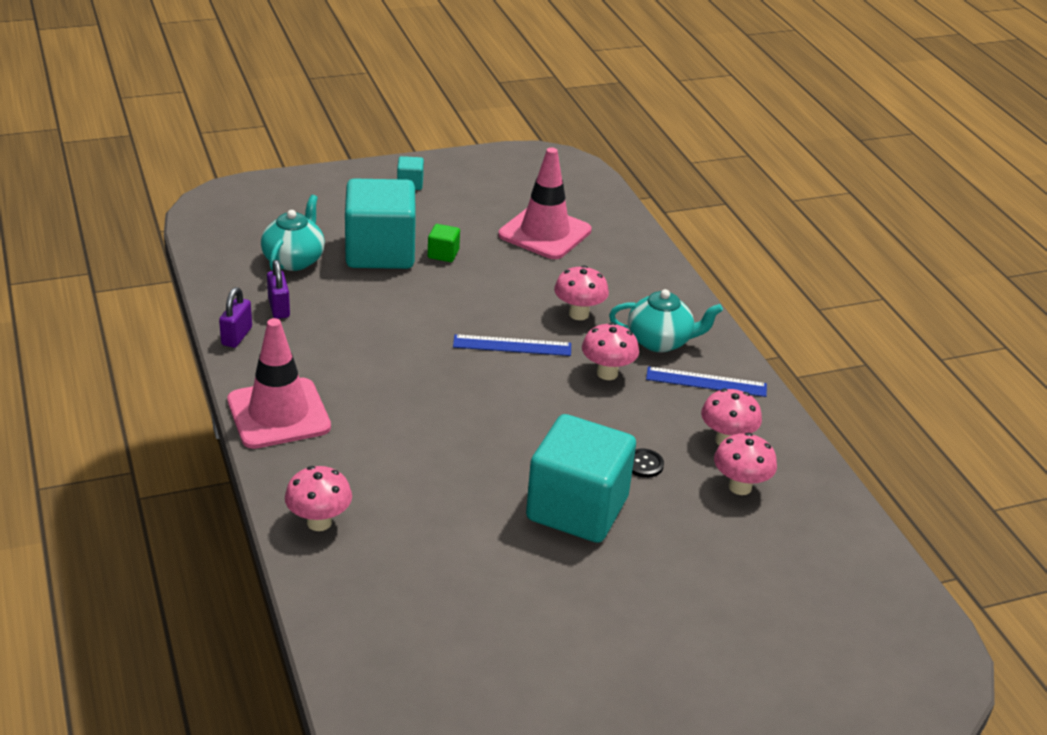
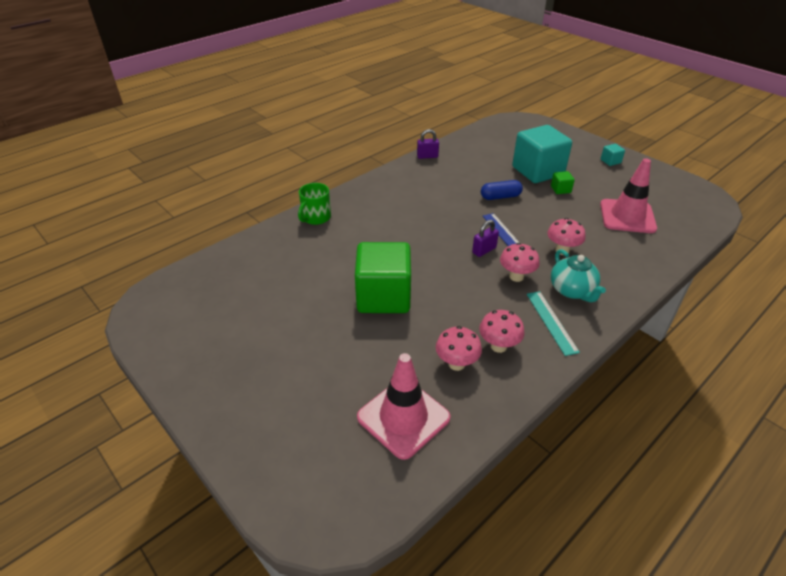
camera: 70 degrees right, 5 degrees up
pink traffic cone [227,318,331,449] -> pink traffic cone moved to [357,353,451,460]
turquoise teapot [261,195,325,271] -> none
purple padlock [267,260,290,319] -> purple padlock moved to [472,220,499,257]
pink mushroom [285,466,352,531] -> green mug [298,183,331,225]
turquoise cube [526,414,636,543] -> green cube [355,242,411,313]
black button [632,448,664,478] -> none
blue ruler [646,366,767,397] -> turquoise ruler [527,291,580,356]
none -> blue capsule [481,180,523,200]

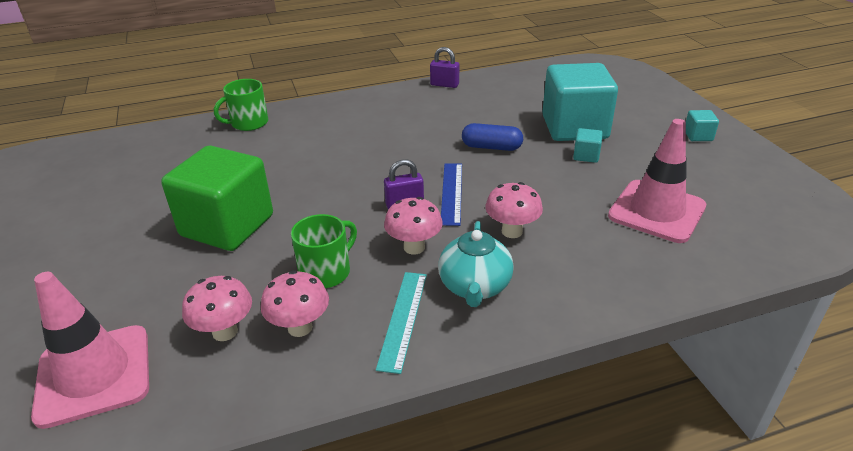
camera: 25 degrees right, 5 degrees down
green cube [551,171,575,194] -> turquoise cube [573,128,603,163]
none -> green mug [291,214,357,288]

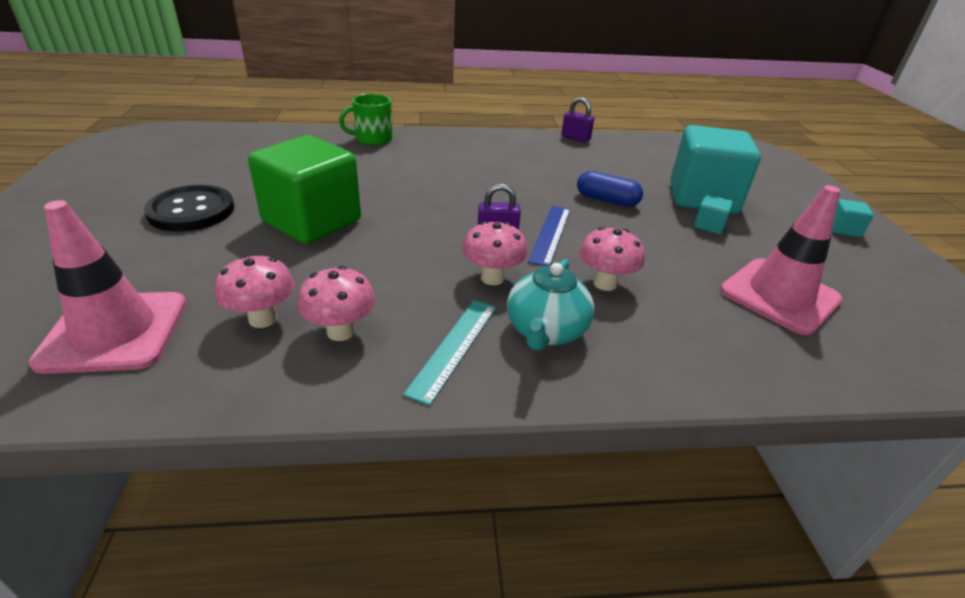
camera: 10 degrees right, 0 degrees up
green mug [291,214,357,288] -> none
none -> black button [144,185,234,232]

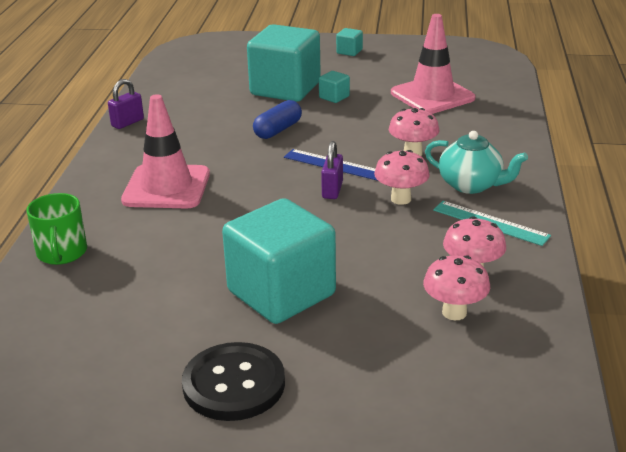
camera: 75 degrees left, 5 degrees down
pink traffic cone [29,200,186,374] -> pink traffic cone moved to [121,94,210,209]
green cube [248,135,361,244] -> turquoise cube [222,198,336,324]

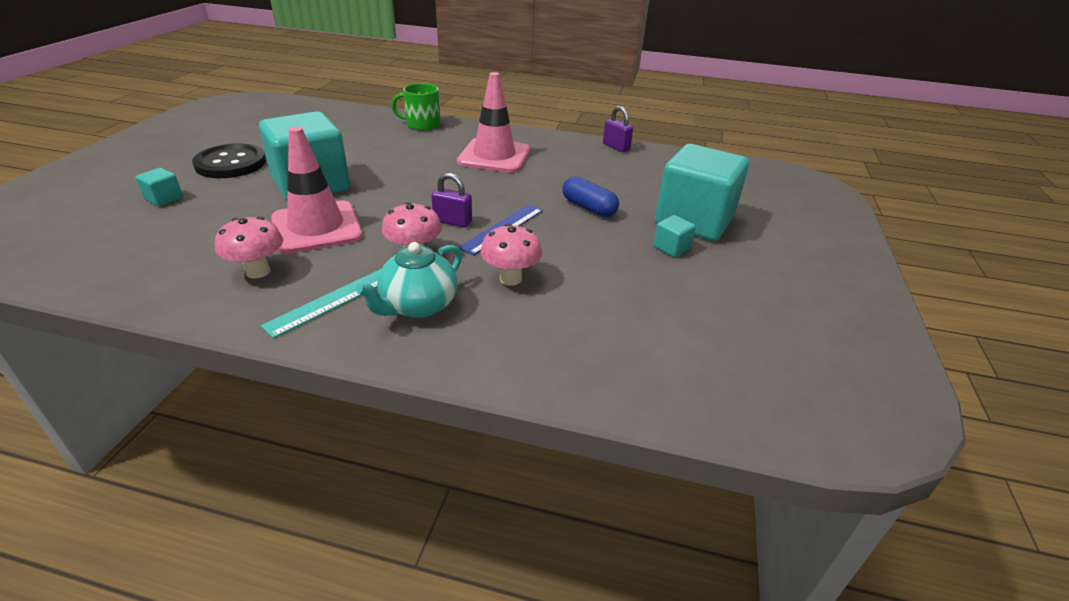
camera: 95 degrees right, 5 degrees up
turquoise cube [336,28,363,56] -> turquoise cube moved to [135,168,183,207]
pink traffic cone [391,14,475,114] -> pink traffic cone moved to [271,126,362,254]
pink mushroom [423,255,490,320] -> none

